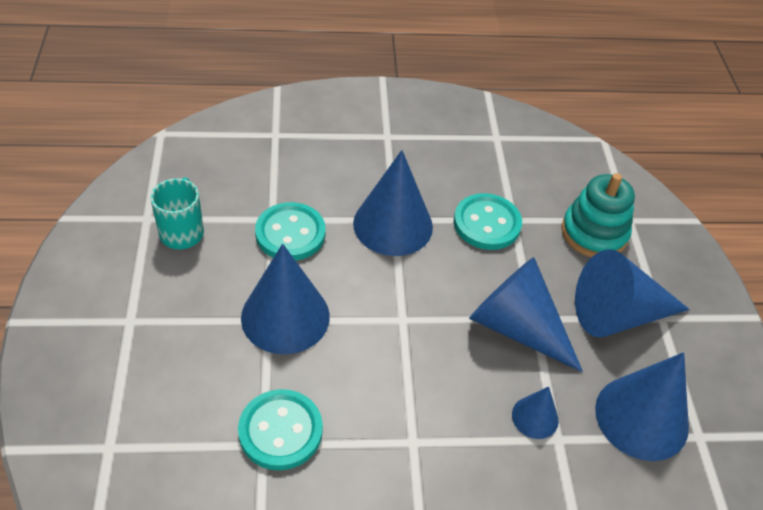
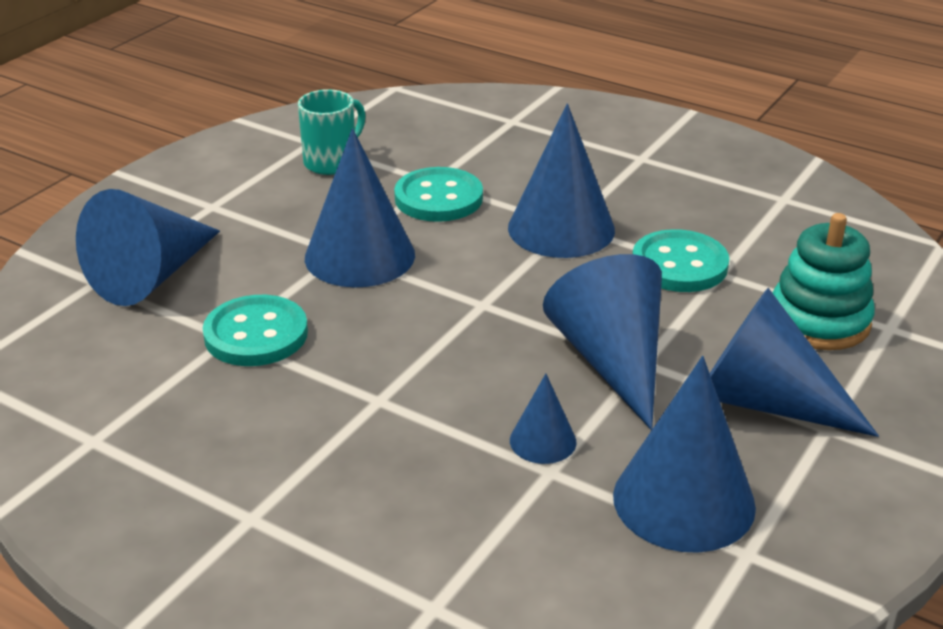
camera: 40 degrees right, 15 degrees down
none -> blue cone [76,189,220,306]

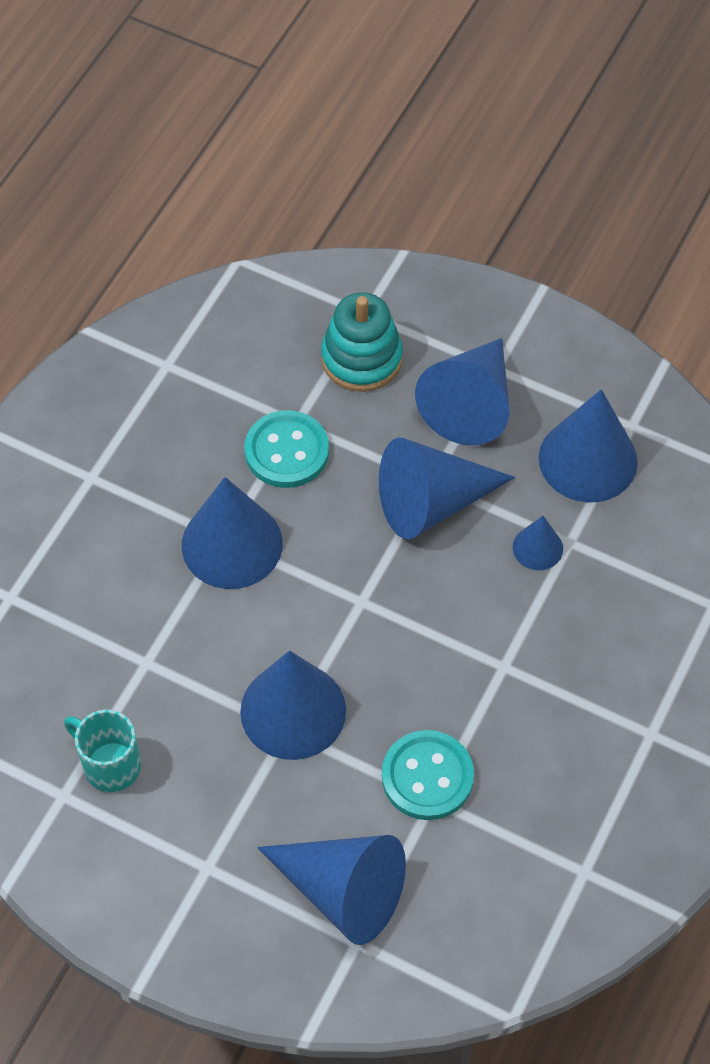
camera: 95 degrees left, 25 degrees up
turquoise button [394,167,483,222] -> none

